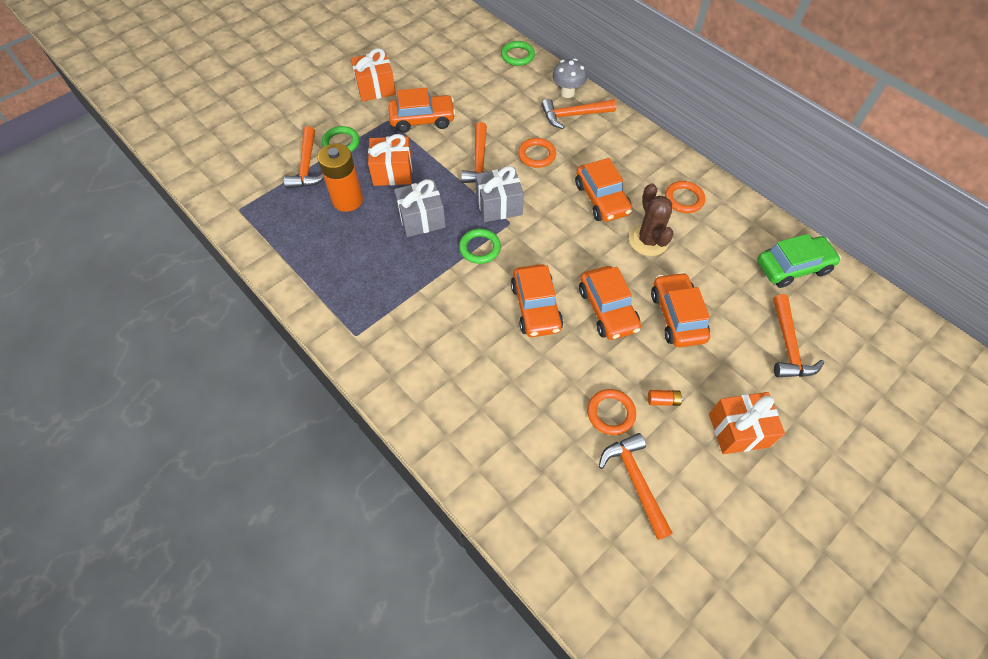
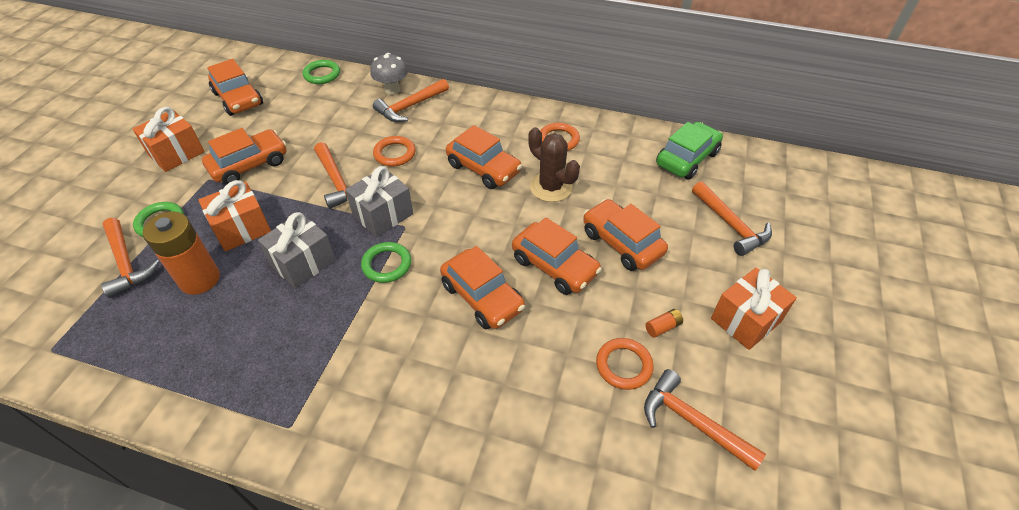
camera: 30 degrees left, 10 degrees down
none -> orange car [207,59,263,116]

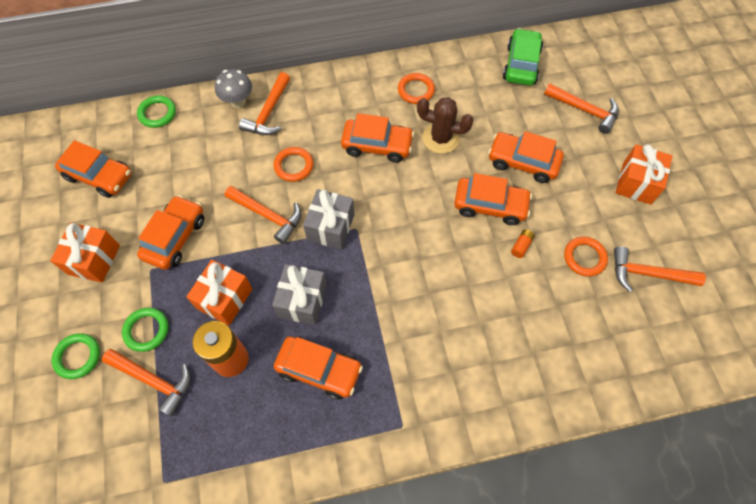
camera: 30 degrees left, 15 degrees up
green ring [361,242,411,283] -> green ring moved to [52,333,100,379]
orange car [440,246,525,329] -> orange car moved to [274,336,363,400]
orange battery [645,309,683,338] -> orange battery moved to [511,229,535,258]

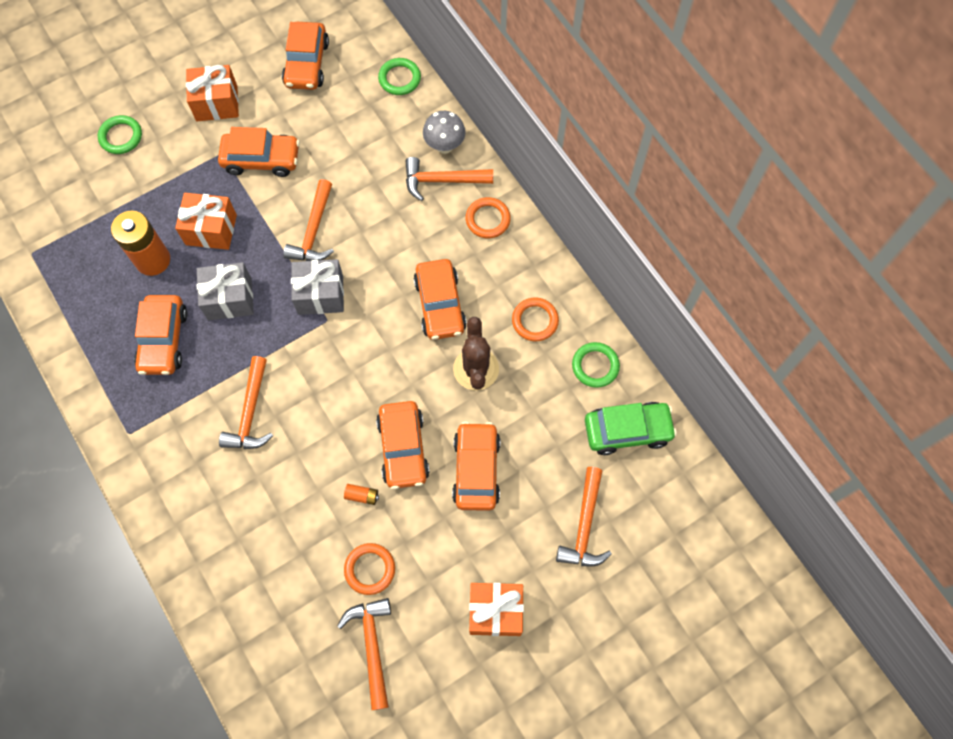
camera: 70 degrees right, 5 degrees up
orange hammer [102,349,190,417] -> orange hammer moved to [219,356,273,449]
green ring [122,308,168,352] -> green ring moved to [572,342,620,388]
orange ring [274,147,313,182] -> orange ring moved to [466,197,511,238]

